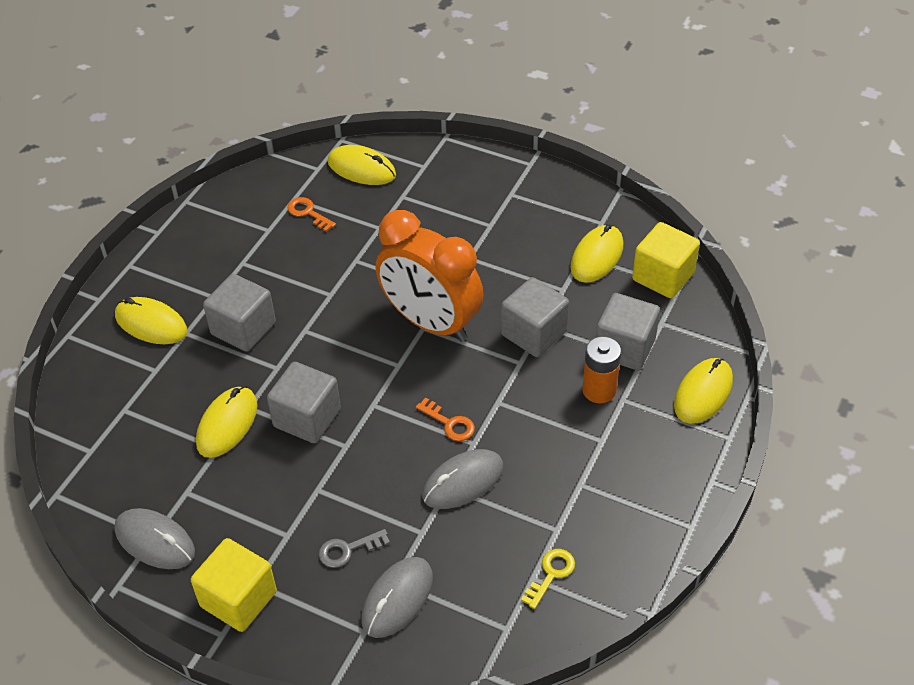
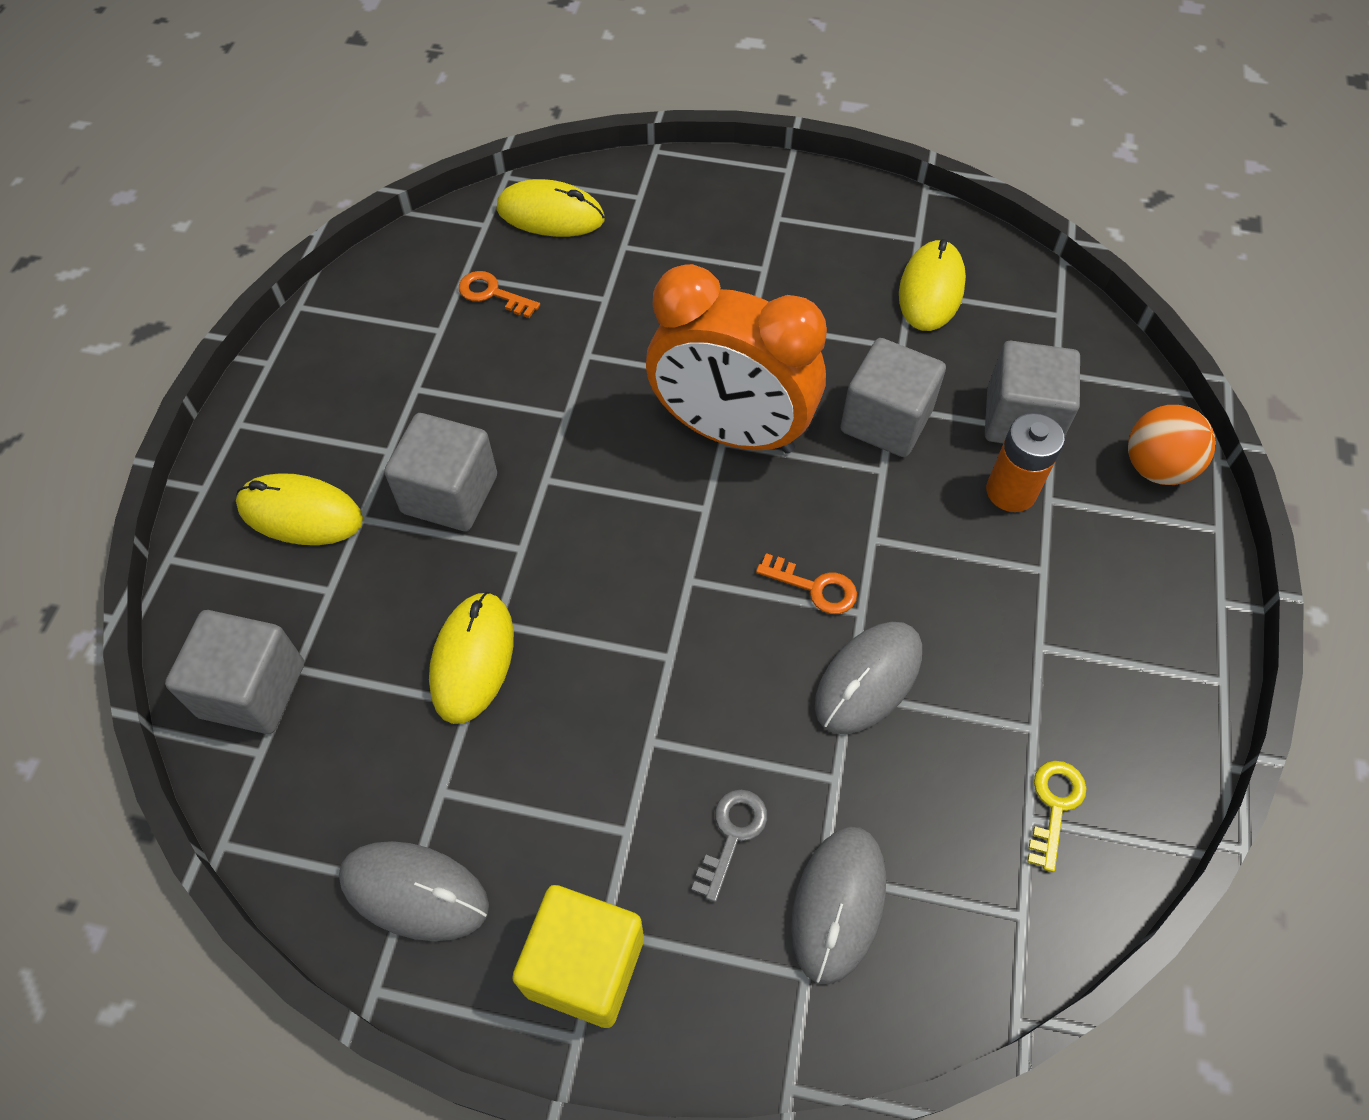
camera: 15 degrees left, 10 degrees up
grey cube [267,362,341,443] -> grey cube moved to [165,610,304,734]
grey key [319,529,390,568] -> grey key turned 150 degrees clockwise [692,789,767,902]
yellow cube [632,222,700,298] -> none
yellow mouse [674,358,733,424] -> orange ball [1128,405,1216,485]

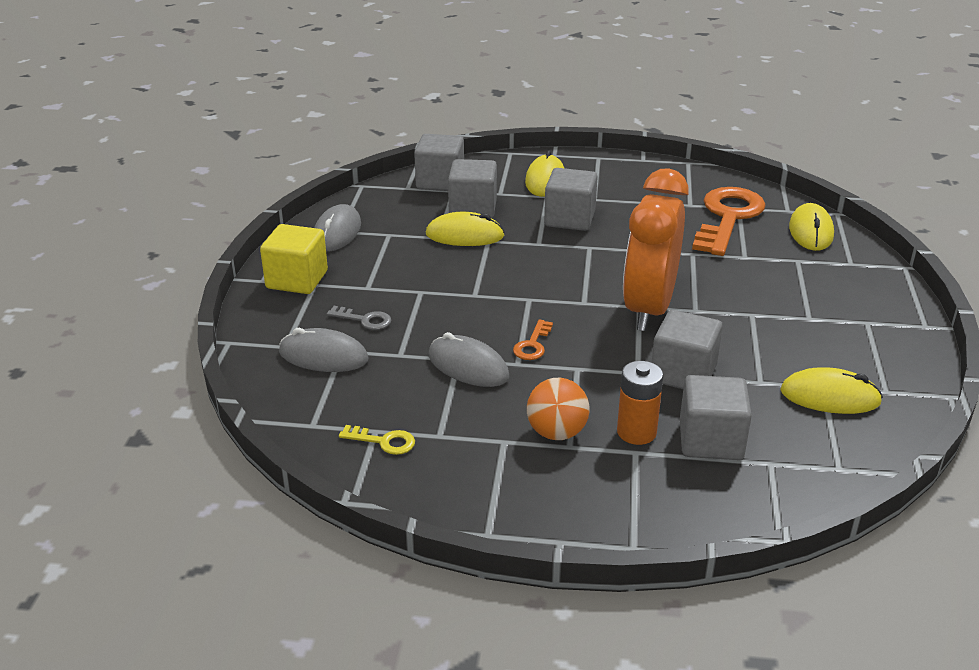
camera: 85 degrees right, 25 degrees down
orange key [459,271,540,318] -> orange key [692,187,765,256], size x2.34
orange ball [1128,405,1216,485] -> orange ball moved to [527,378,590,440]
none -> grey cube [448,159,497,218]

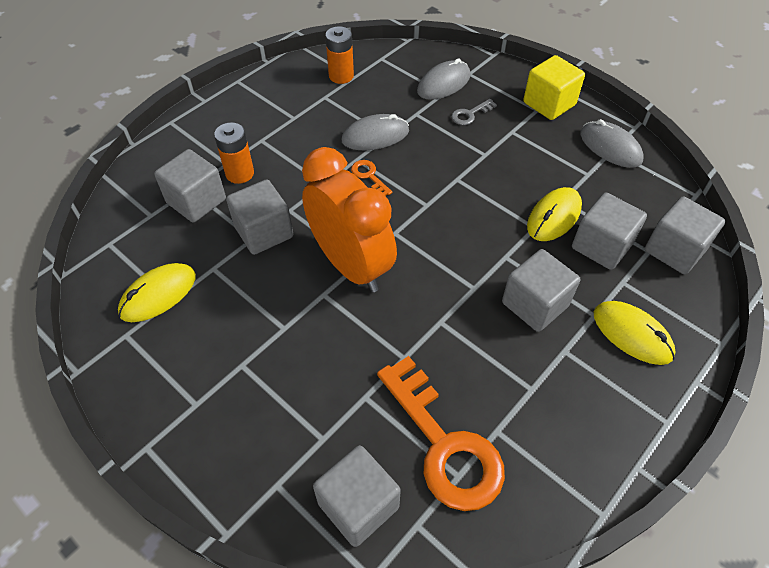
camera: 125 degrees right, 20 degrees up
yellow key [339,425,415,455] -> orange battery [325,26,354,84]
orange ball [527,378,590,440] -> none
yellow mouse [789,203,834,251] -> grey cube [313,445,401,547]

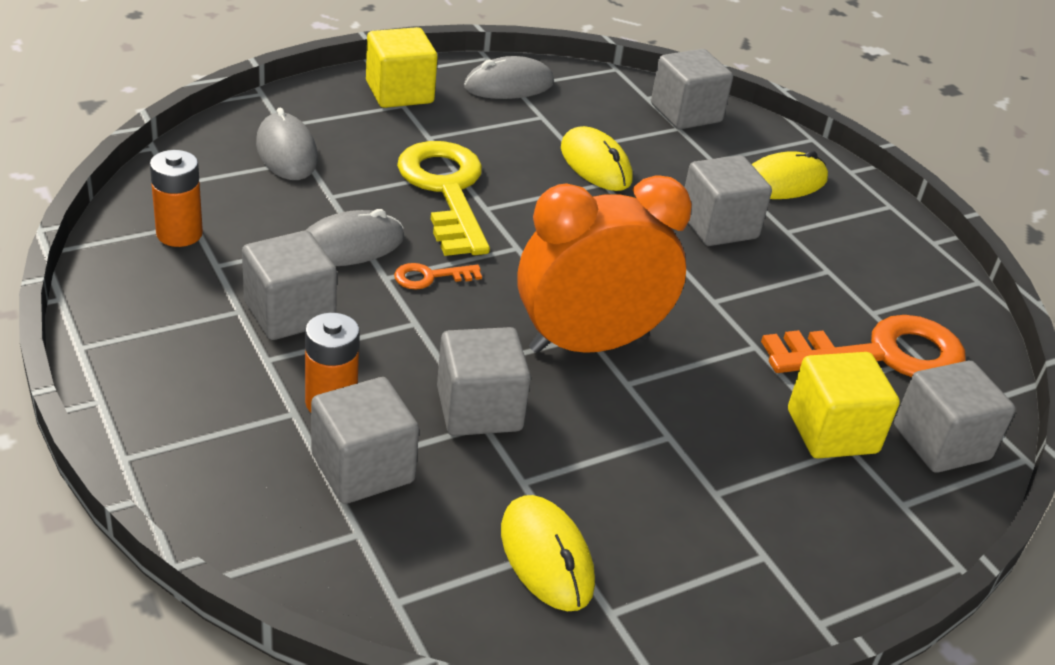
camera: 75 degrees left, 15 degrees down
grey mouse [342,114,409,150] -> grey mouse turned 60 degrees clockwise [305,209,405,266]
grey key [451,99,497,125] -> none
grey cube [572,192,647,270] -> grey cube moved to [242,231,337,340]
none -> yellow key [397,141,490,256]
none -> yellow cube [788,352,900,458]

